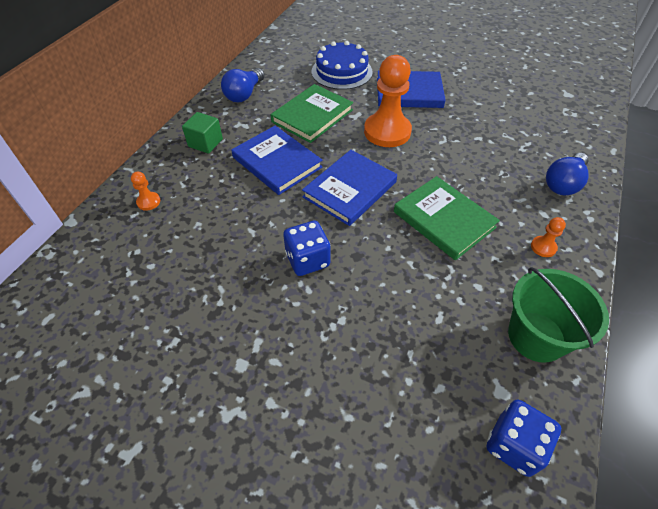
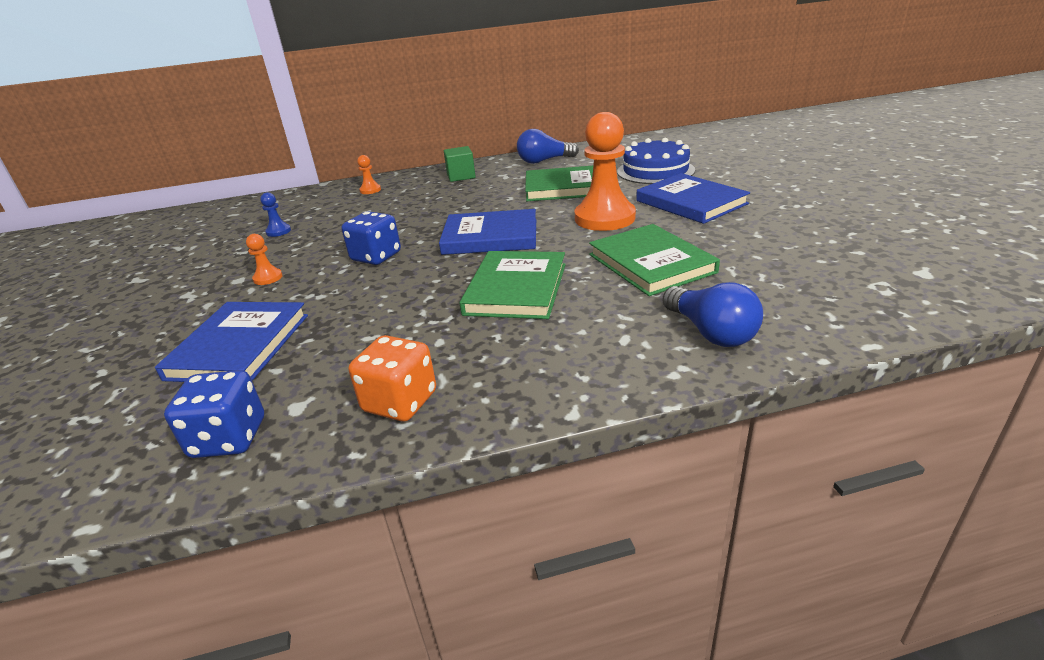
camera: 55 degrees right, 20 degrees down
blue book [231,126,322,195] -> blue book moved to [155,302,308,382]
green bucket [508,267,609,363] -> orange dice [349,335,436,421]
orange pawn [531,217,566,257] -> orange pawn moved to [246,234,283,285]
blue light bulb [546,153,589,195] -> blue light bulb turned 120 degrees counterclockwise [662,282,763,347]
none -> blue pawn [260,192,291,237]
none -> green book [589,224,720,296]

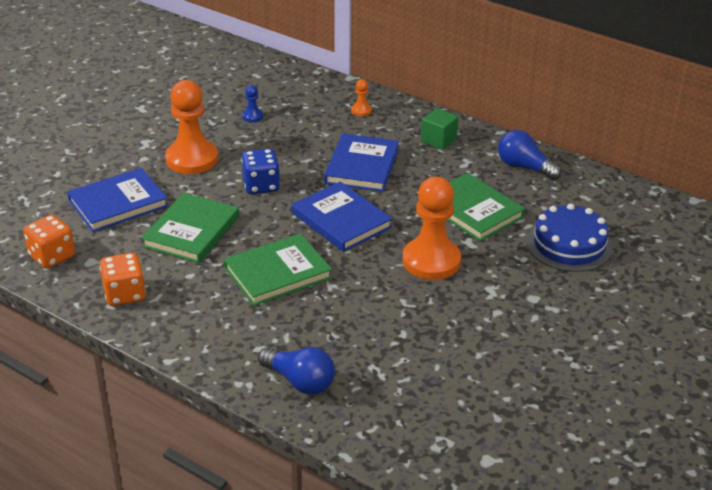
camera: 45 degrees right, 5 degrees up
blue dice [164,370,264,458] -> orange dice [23,215,75,268]
orange pawn [246,234,283,285] -> orange pawn [165,80,218,174], size x2.36
green book [589,224,720,296] -> green book moved to [141,193,239,263]
blue book [636,173,750,224] -> blue book moved to [324,134,399,192]
blue light bulb [662,282,763,347] -> blue light bulb turned 75 degrees counterclockwise [258,347,335,395]

